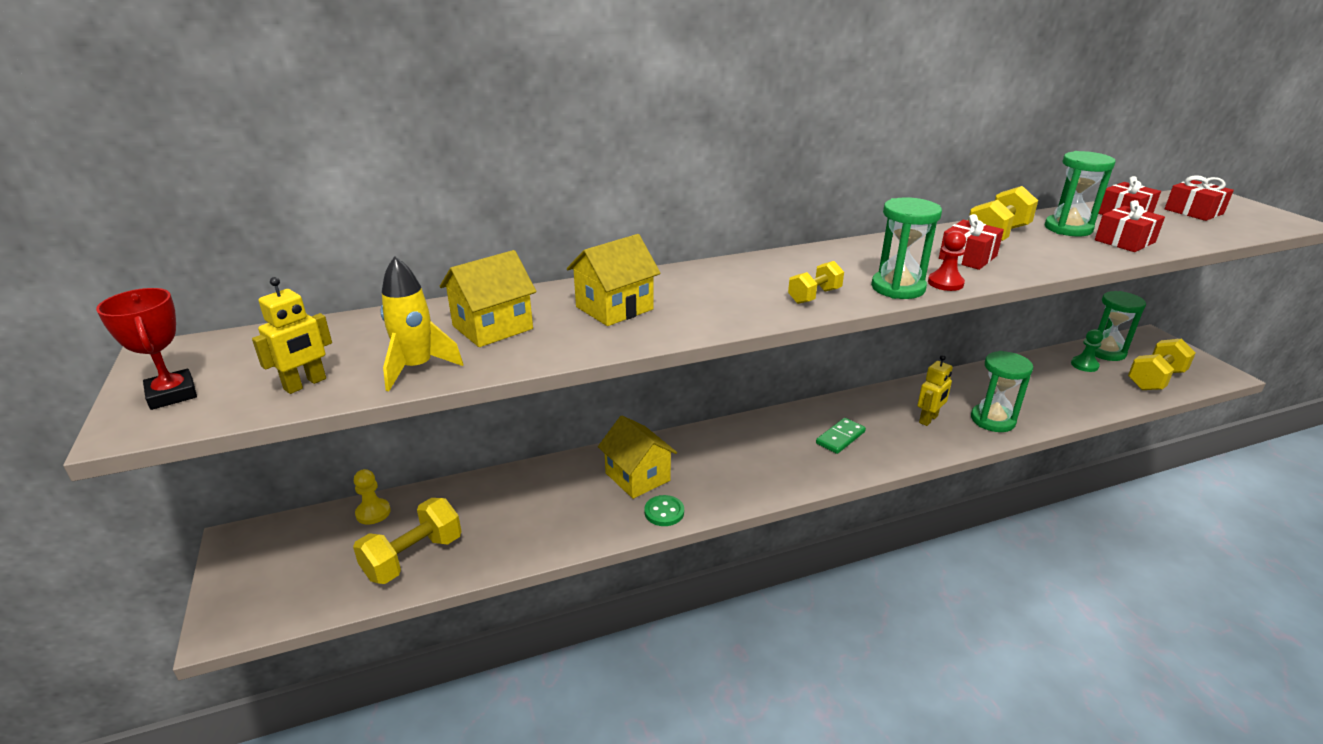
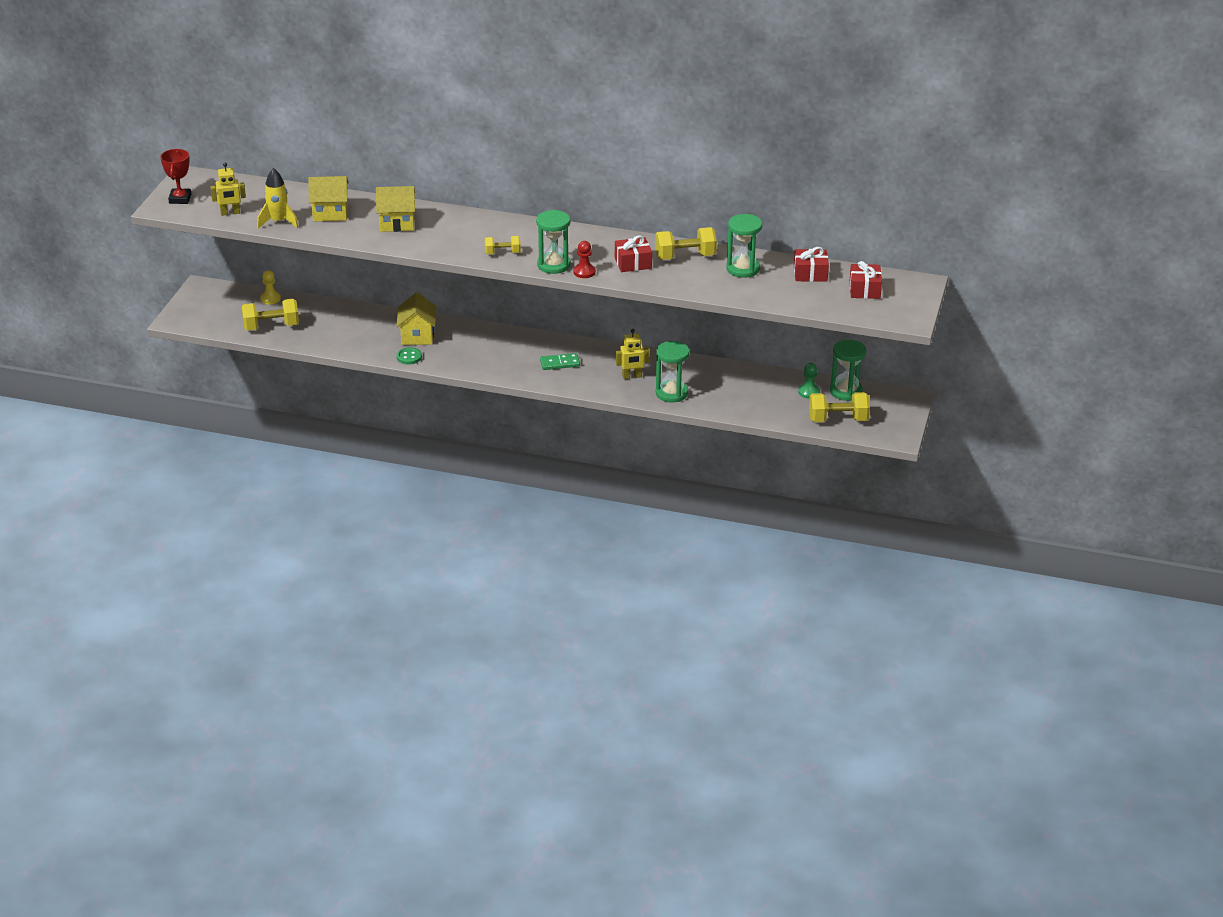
camera: 35 degrees right, 5 degrees up
red gift [1095,200,1165,252] -> none

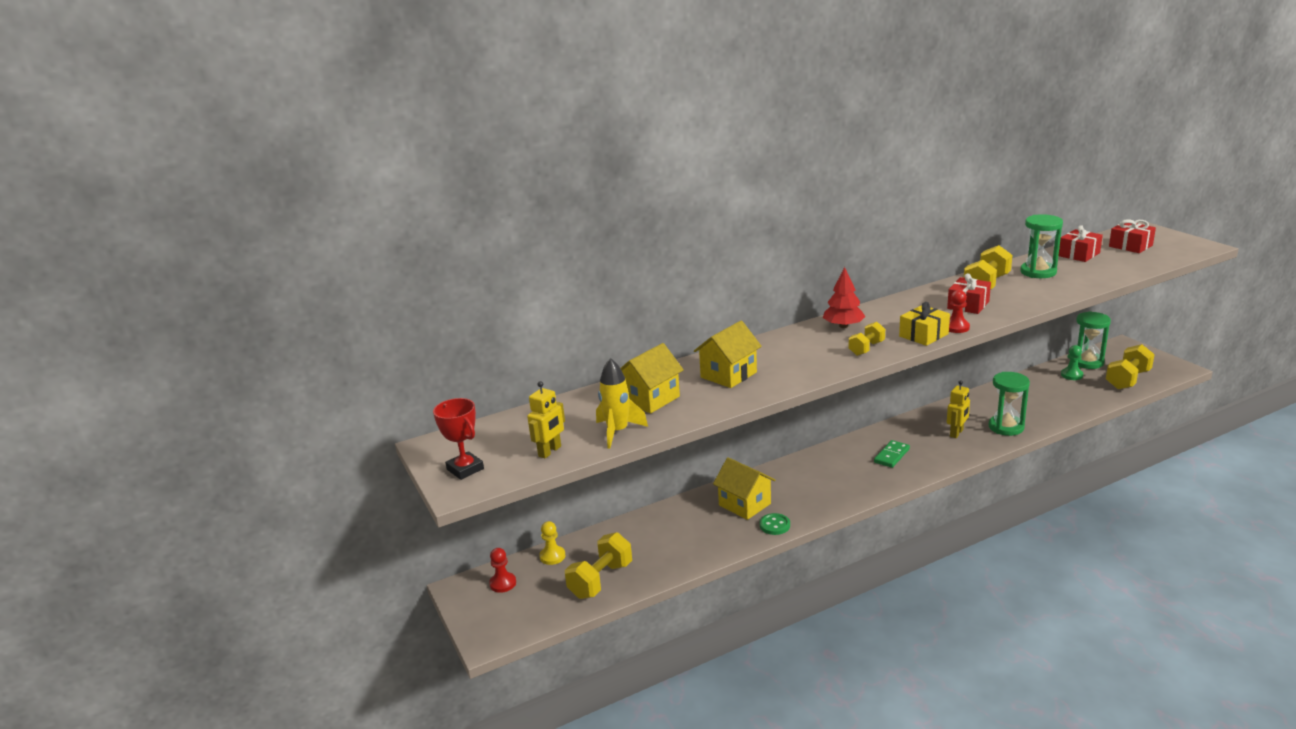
camera: 40 degrees left, 10 degrees down
green hourglass [536,210,571,274] -> yellow gift [899,302,950,346]
none -> red pawn [489,548,516,593]
none -> red tree [823,267,866,328]

